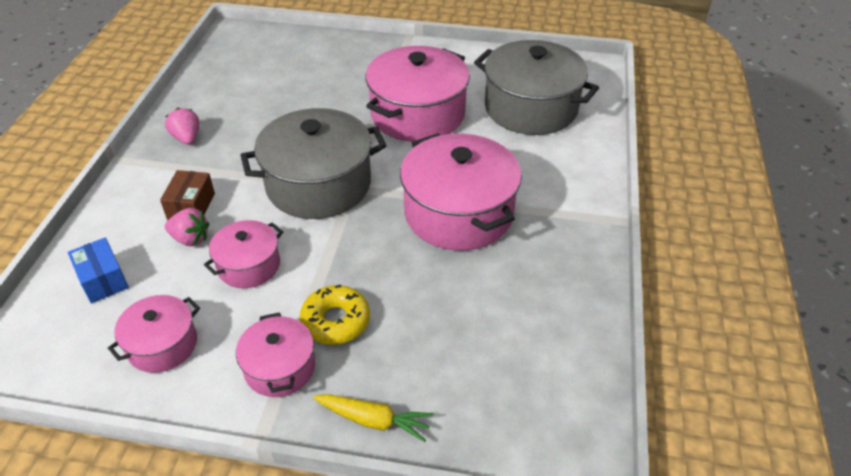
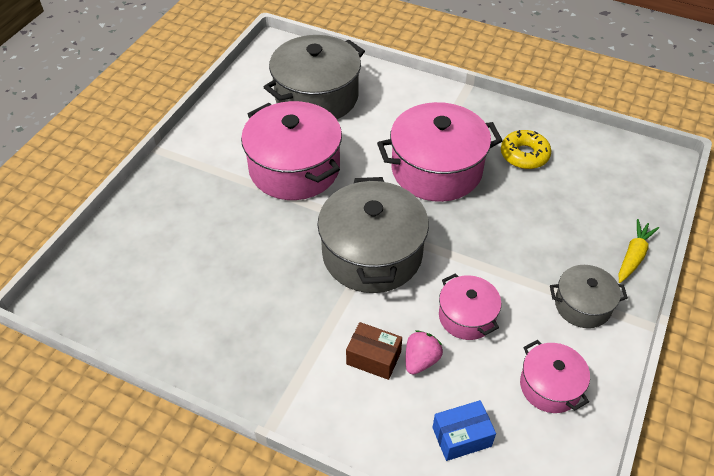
camera: 75 degrees left, 5 degrees up
pink strawberry [165,108,199,145] -> none
pink pot [236,312,315,397] -> grey pot [550,265,628,328]
yellow donut [300,285,370,345] -> yellow donut moved to [501,130,551,169]

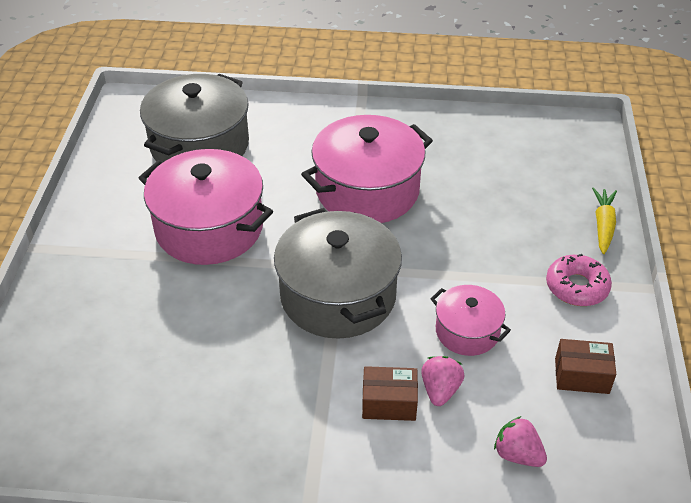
camera: 20 degrees left, 5 degrees down
blue box [432,400,496,461] -> pink strawberry [494,416,547,467]
yellow donut [501,130,551,169] -> none
pink pot [520,340,590,413] -> brown box [555,339,616,394]
grey pot [550,265,628,328] -> pink donut [546,254,612,306]

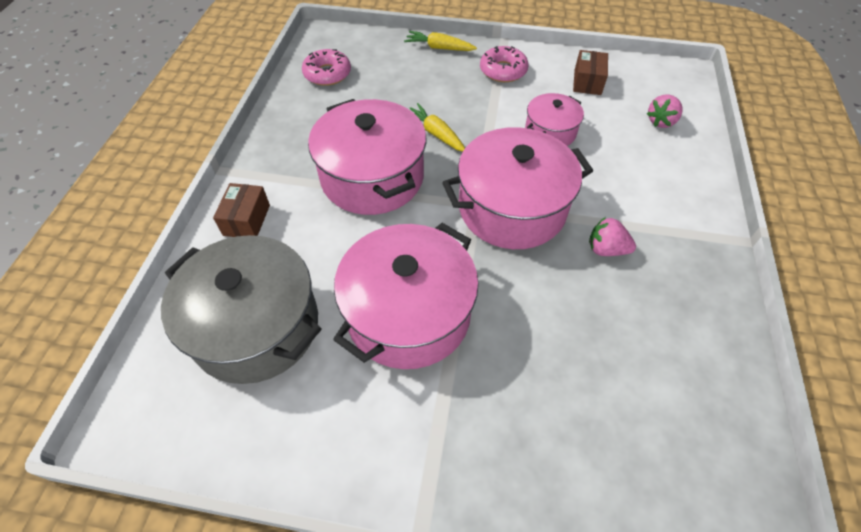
camera: 85 degrees left, 10 degrees up
grey pot [274,208,402,339] -> pink pot [442,127,593,249]
brown box [362,366,418,421] -> brown box moved to [213,183,270,237]
pink strawberry [421,356,465,406] -> pink strawberry moved to [589,217,636,256]
none -> pink donut [302,49,351,86]
none -> yellow carrot [409,103,465,152]

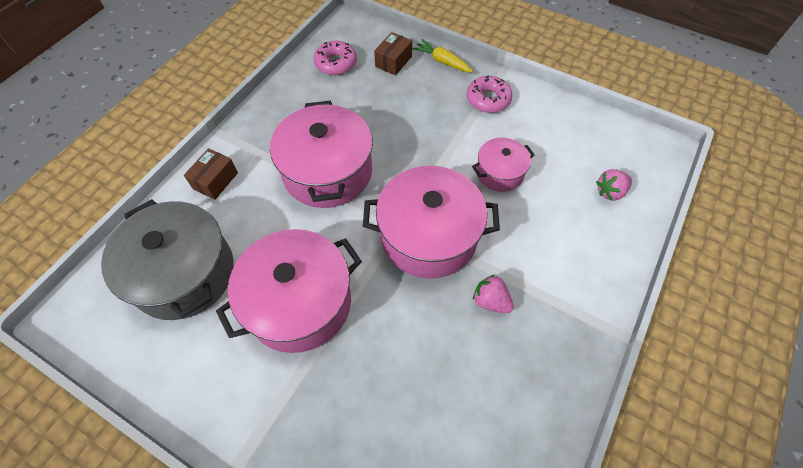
camera: 20 degrees right, 5 degrees up
yellow carrot [409,103,465,152] -> none
brown box [573,50,608,95] -> brown box moved to [374,32,412,75]

